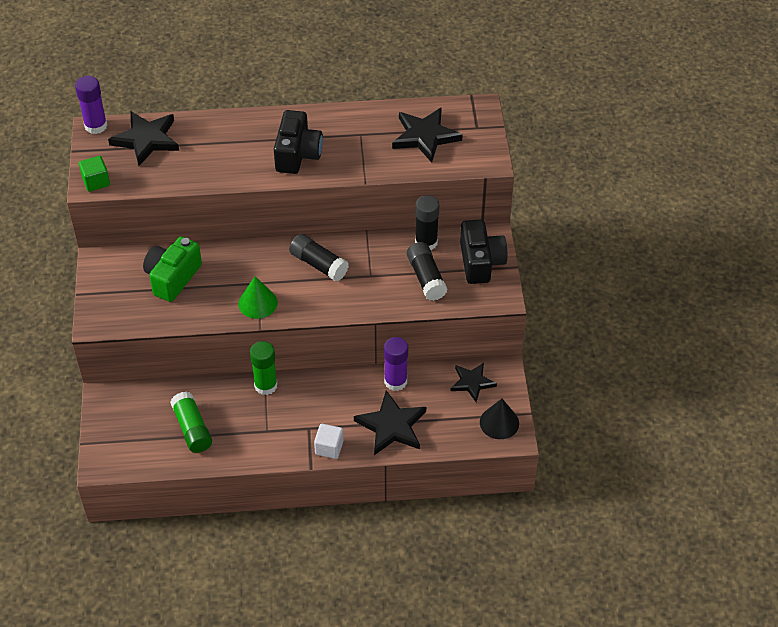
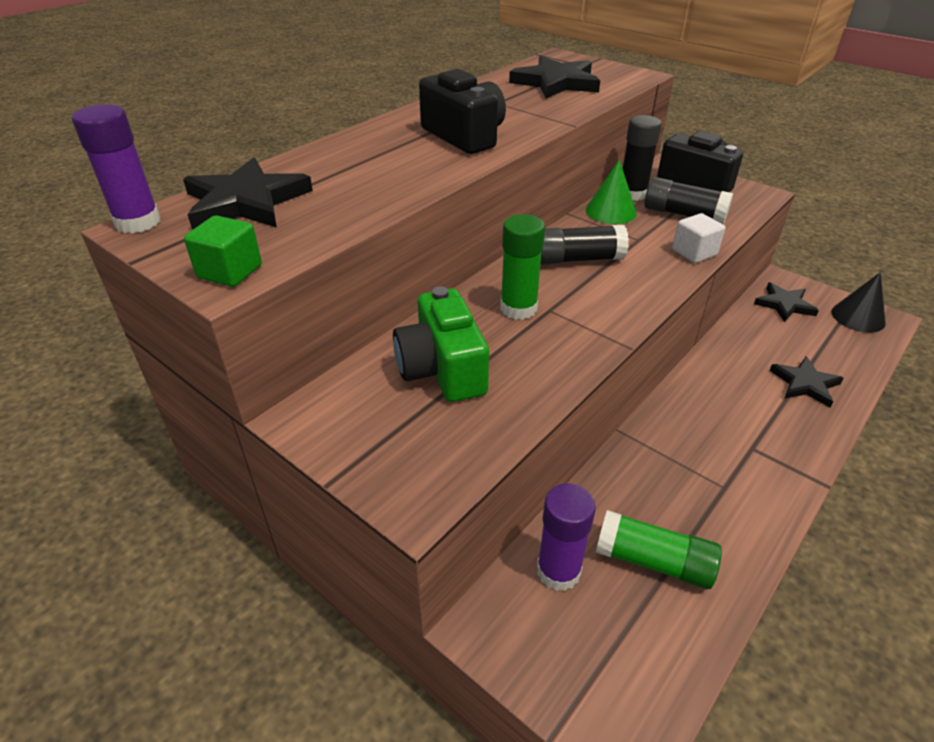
camera: 45 degrees left, 10 degrees down
green cone [238,276,278,319] -> green cone moved to [586,159,637,224]
green glue stick [250,341,278,395] -> green glue stick moved to [500,214,545,320]
white cube [314,424,344,459] -> white cube moved to [672,213,725,263]
black star [354,390,426,455] -> black star [770,356,844,407], size x0.65
purple glue stick [384,337,408,391] -> purple glue stick moved to [537,484,596,591]

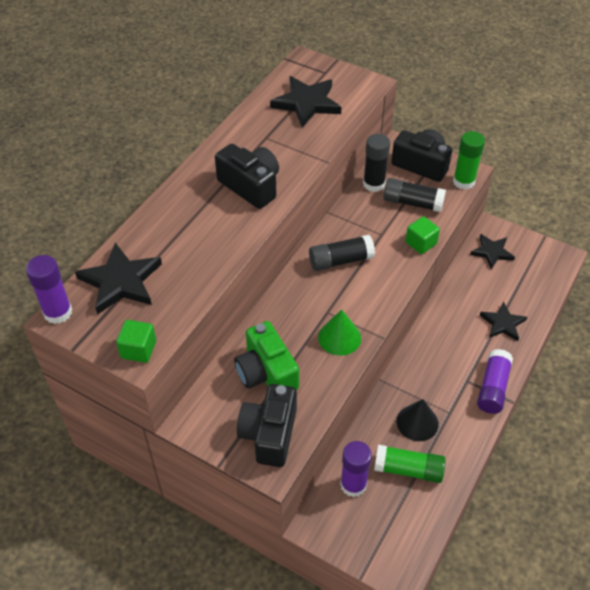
camera: 10 degrees left, 10 degrees up
green glue stick [500,214,545,320] -> green glue stick moved to [453,131,485,190]
green cone [586,159,637,224] -> green cone moved to [318,310,361,356]
white cube [672,213,725,263] -> green cube [406,216,440,254]
black cone [831,272,886,333] -> black cone moved to [397,399,439,441]
none -> black camera [237,384,297,467]
none -> purple glue stick [477,349,513,414]

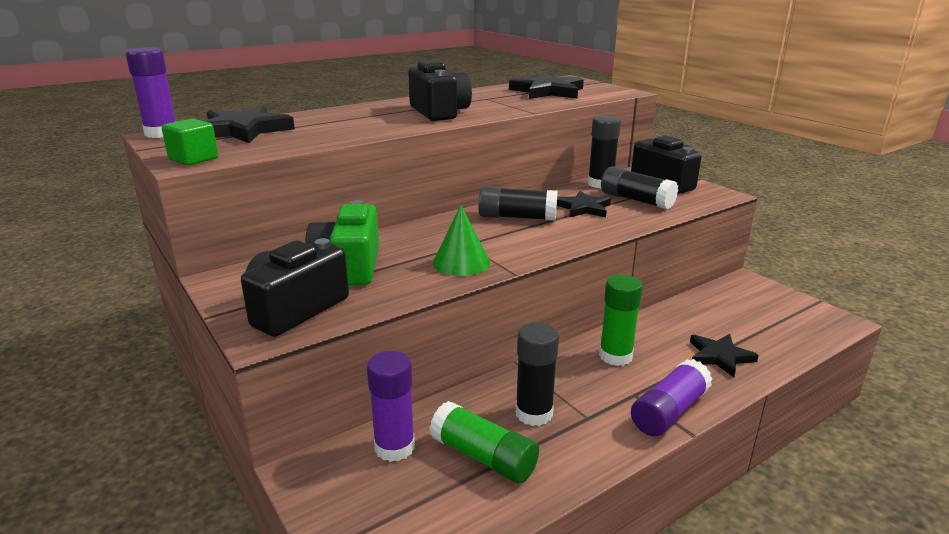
camera: 25 degrees right, 25 degrees down
black cone [397,399,439,441] -> black glue stick [515,322,559,426]
green cube [406,216,440,254] -> none
green glue stick [453,131,485,190] -> green glue stick moved to [599,275,643,366]
black star [470,234,515,269] -> black star moved to [557,191,611,218]

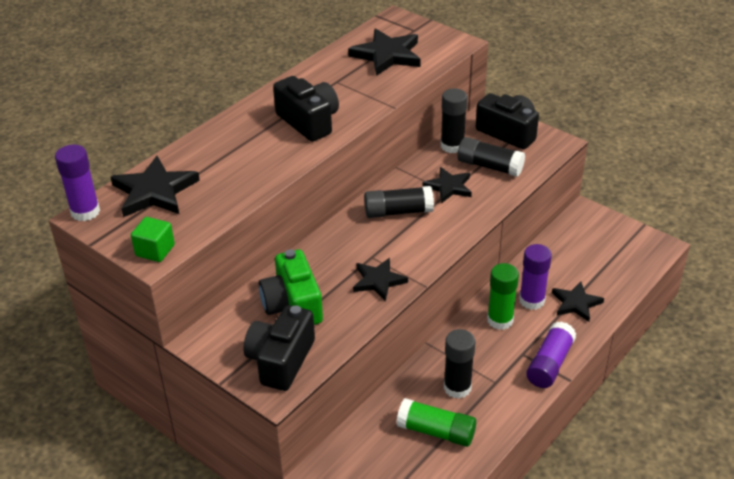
camera: 15 degrees left, 15 degrees up
purple glue stick [367,351,415,462] -> purple glue stick moved to [519,244,552,310]
green cone [433,205,490,276] -> black star [353,258,408,301]

